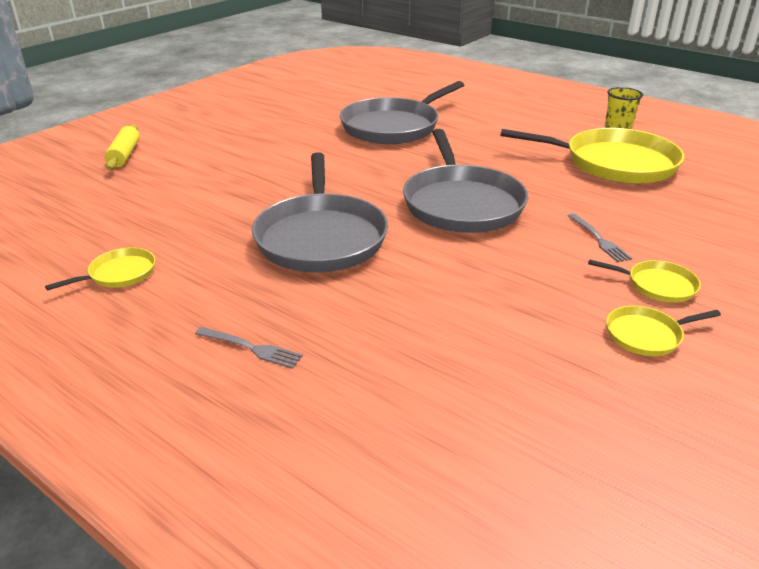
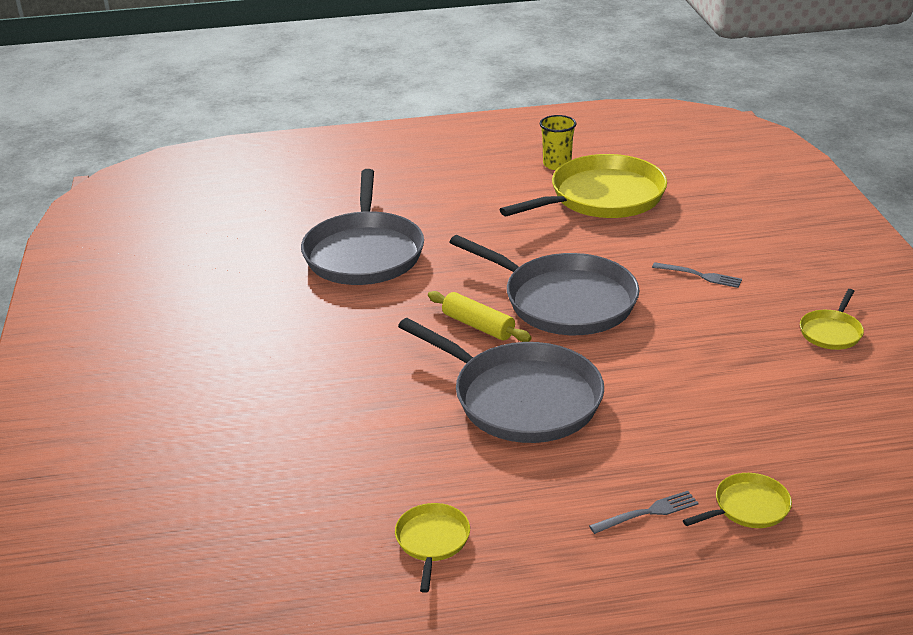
camera: 45 degrees left, 0 degrees up
yellow rolling pin [105,125,140,170] -> yellow rolling pin moved to [428,291,532,342]
yellow pan [588,259,701,303] -> yellow pan moved to [683,473,792,528]

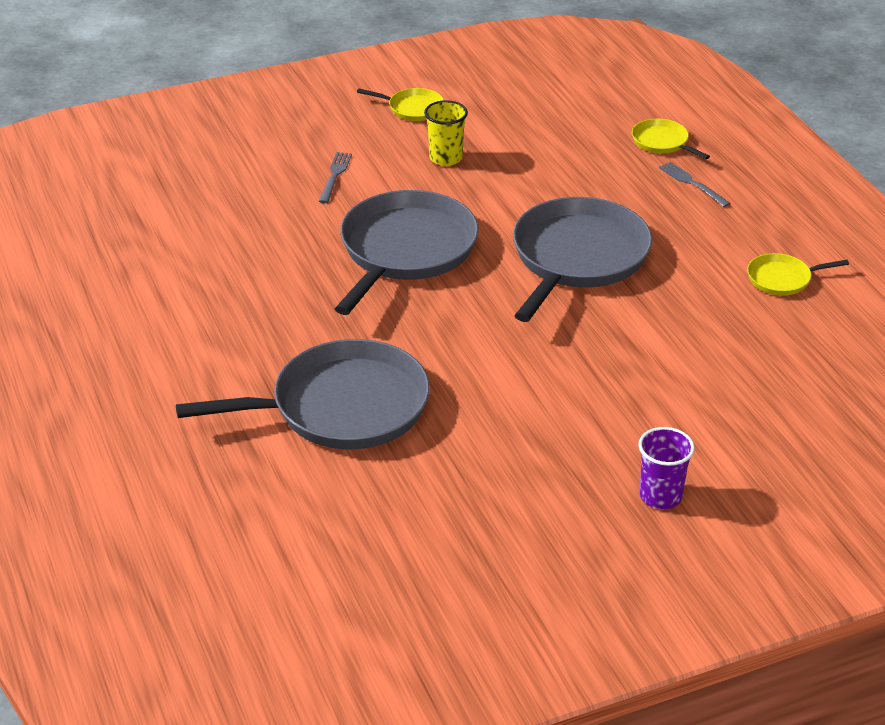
camera: 105 degrees left, 5 degrees up
yellow rolling pin [428,291,532,342] -> none
yellow pan [500,154,667,218] -> none
yellow cup [540,115,576,170] -> yellow cup moved to [424,100,468,166]
none -> purple cup [638,427,695,509]

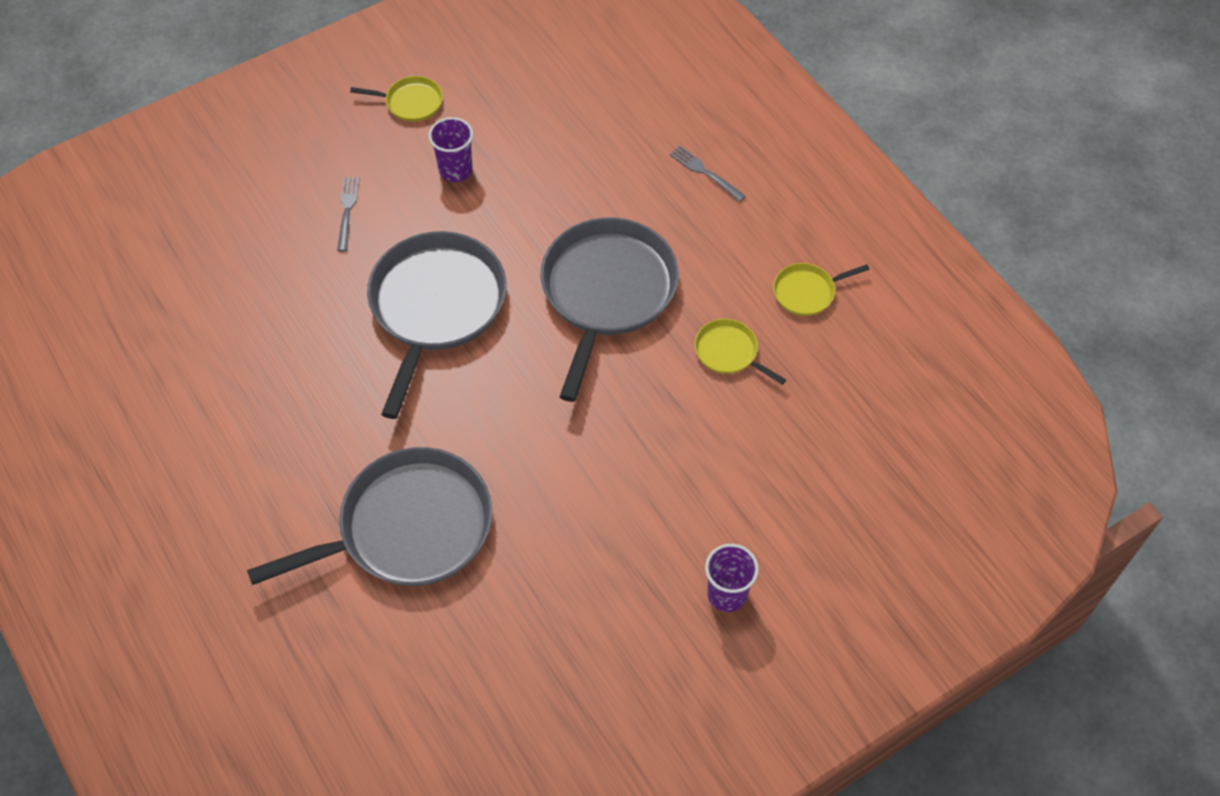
camera: 10 degrees left, 20 degrees up
yellow cup [424,100,468,166] -> purple cup [429,117,473,182]
yellow pan [632,119,710,159] -> yellow pan moved to [695,319,786,385]

